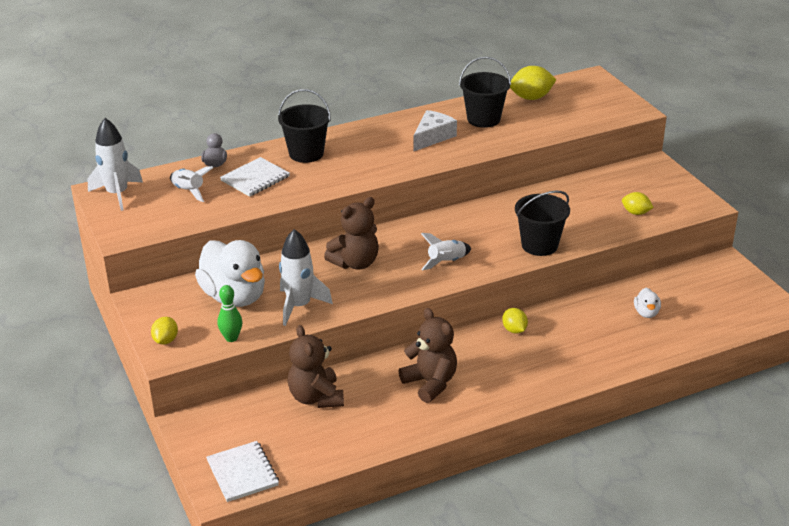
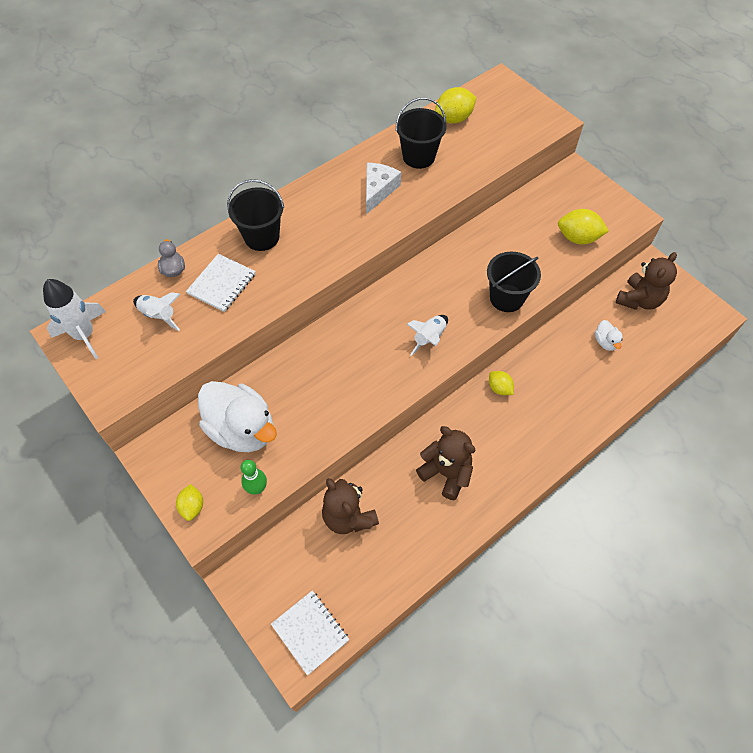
camera: 15 degrees left, 25 degrees up
white rocket [279,229,333,326] -> none
brown teddy bear [324,197,379,270] -> brown teddy bear moved to [616,252,677,310]
yellow lemon [622,192,654,215] -> yellow lemon [558,209,609,245], size x1.63

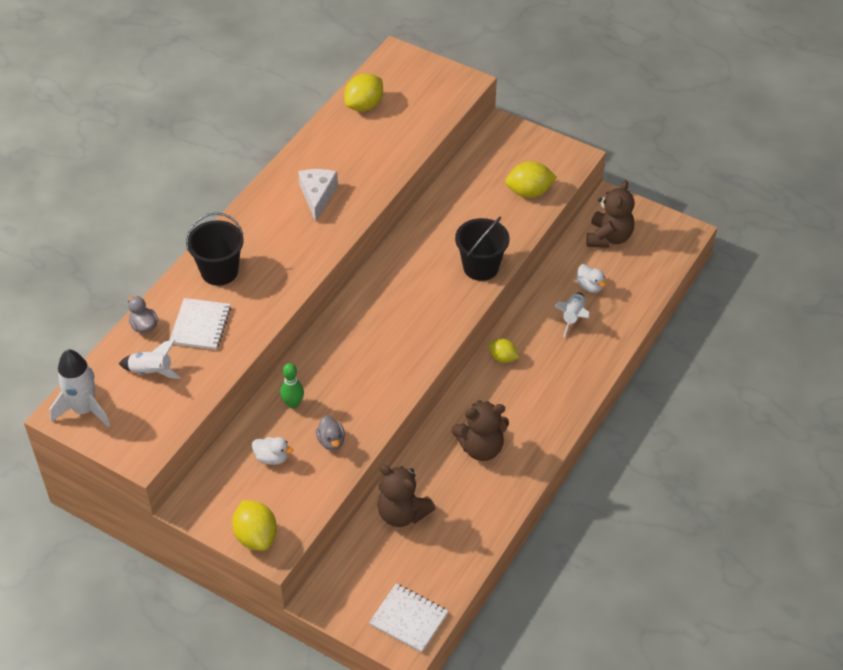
camera: 20 degrees left, 10 degrees down
yellow lemon [176,484,203,521] -> yellow lemon [232,500,277,551], size x1.63
white duck [198,381,277,452] -> white duck [252,437,293,465], size x0.43
green bowling pin [241,460,267,495] -> green bowling pin moved to [280,363,304,409]
black bucket [396,97,446,169] -> none
white rocket [407,315,448,356] -> white rocket moved to [554,292,590,337]
brown teddy bear [416,426,475,500] -> brown teddy bear turned 150 degrees clockwise [452,400,509,461]
none -> grey duck [316,415,345,451]

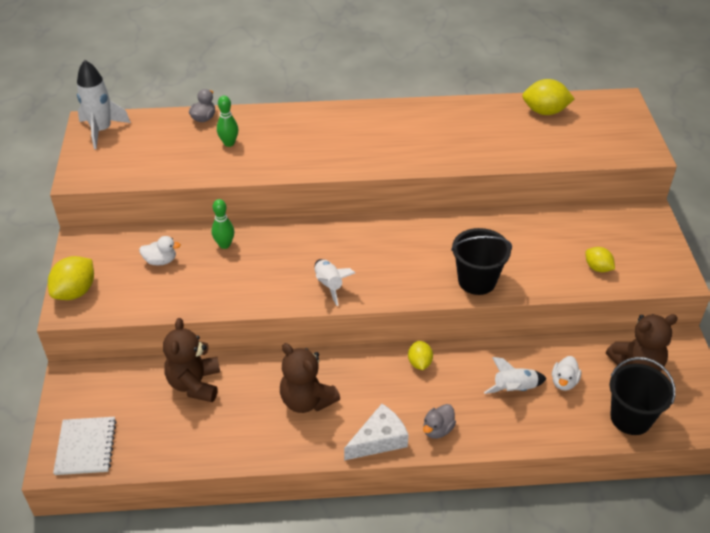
camera: 55 degrees right, 5 degrees down
white rocket [119,340,181,379] -> white rocket moved to [315,259,355,306]
white notebook [169,298,231,350] -> green bowling pin [217,96,238,147]
black bucket [186,212,244,286] -> black bucket moved to [610,357,676,435]
white duck [252,437,293,465] -> white duck turned 75 degrees counterclockwise [139,236,181,266]
white cheese [298,169,338,222] -> white cheese moved to [344,404,409,460]
grey duck [316,415,345,451] -> grey duck moved to [423,404,456,439]
yellow lemon [505,161,557,198] -> yellow lemon [585,247,615,272], size x0.62

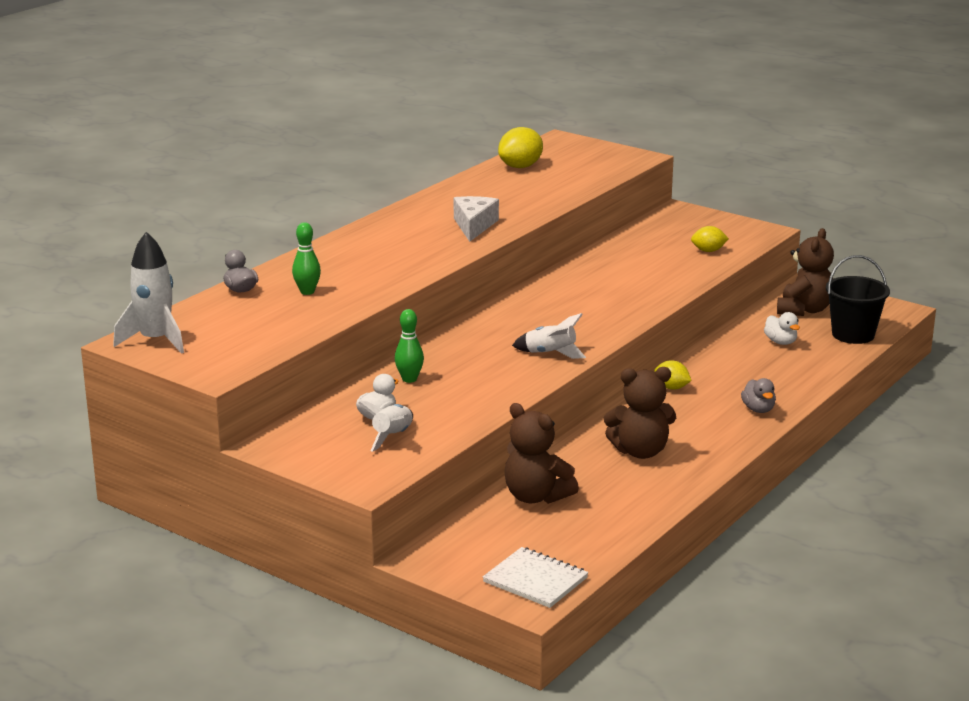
camera: 50 degrees left, 20 degrees down
yellow lemon [48,256,94,300] -> none
white cheese [344,404,409,460] -> white cheese moved to [454,196,499,242]
black bucket [451,228,512,295] -> none
white rocket [484,357,547,394] -> white rocket moved to [358,401,413,452]

